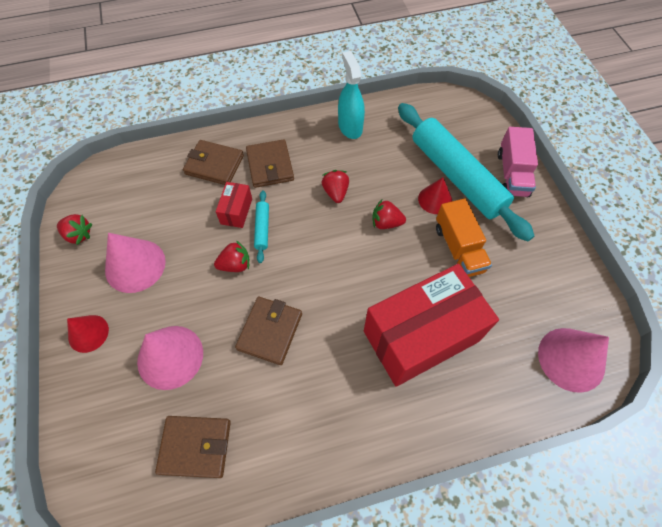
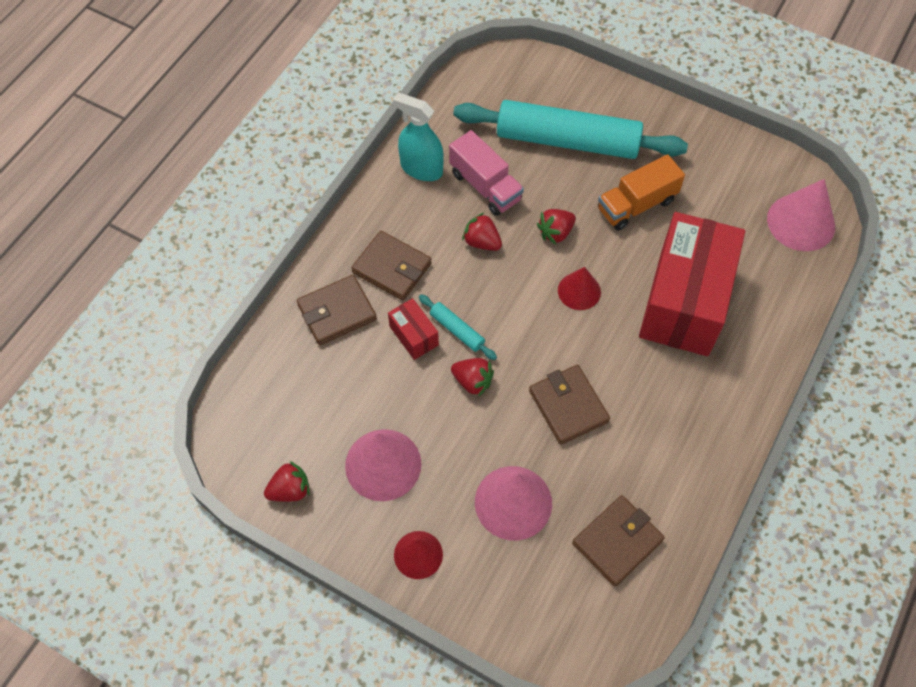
camera: 45 degrees left, 0 degrees up
red strawberry [214,240,249,272] -> red strawberry turned 90 degrees clockwise [451,358,494,397]
red cone [418,177,452,214] -> red cone moved to [558,267,601,310]
orange truck [436,198,492,277] -> orange truck turned 120 degrees clockwise [598,154,685,231]
pink truck [498,127,538,197] -> pink truck moved to [449,130,524,216]

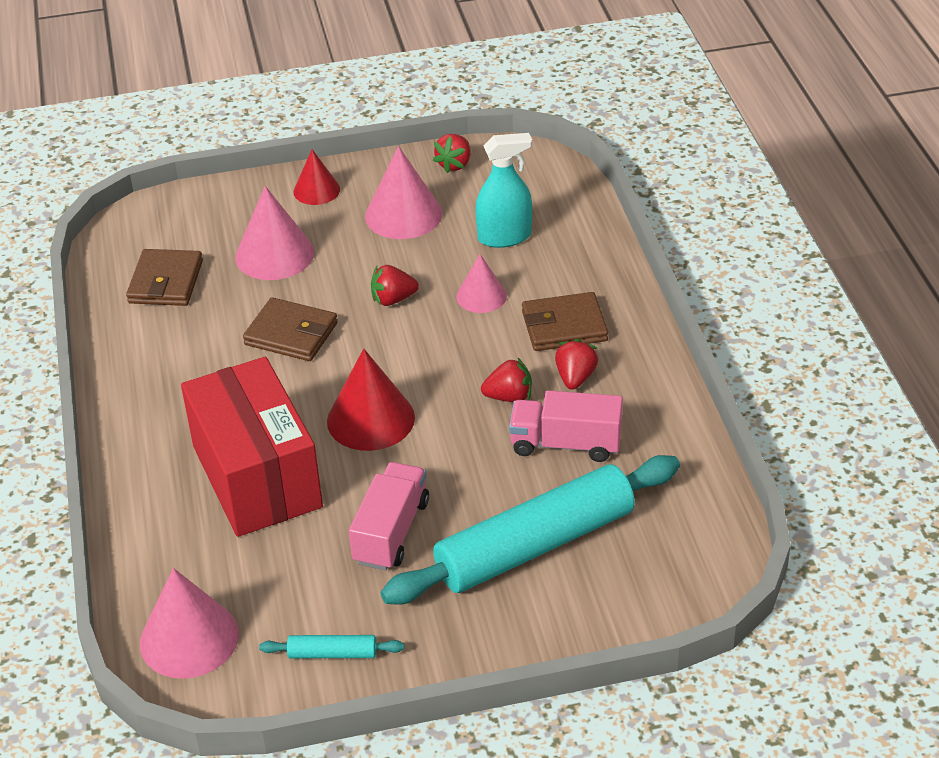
camera: 140 degrees right, 20 degrees down
brown wallet [297,275,377,345] -> none
red box [388,298,439,360] -> pink cone [456,254,507,313]
turquoise spray bottle [393,93,444,181] -> turquoise spray bottle moved to [475,133,532,248]
turquoise rolling pin [419,294,497,360] -> turquoise rolling pin moved to [259,635,404,658]
red strawberry [537,209,576,245] -> red strawberry moved to [555,339,598,390]
red cone [558,267,601,310] -> red cone [327,349,415,451], size x1.62
orange truck [598,154,685,231] -> pink truck [349,462,429,571]

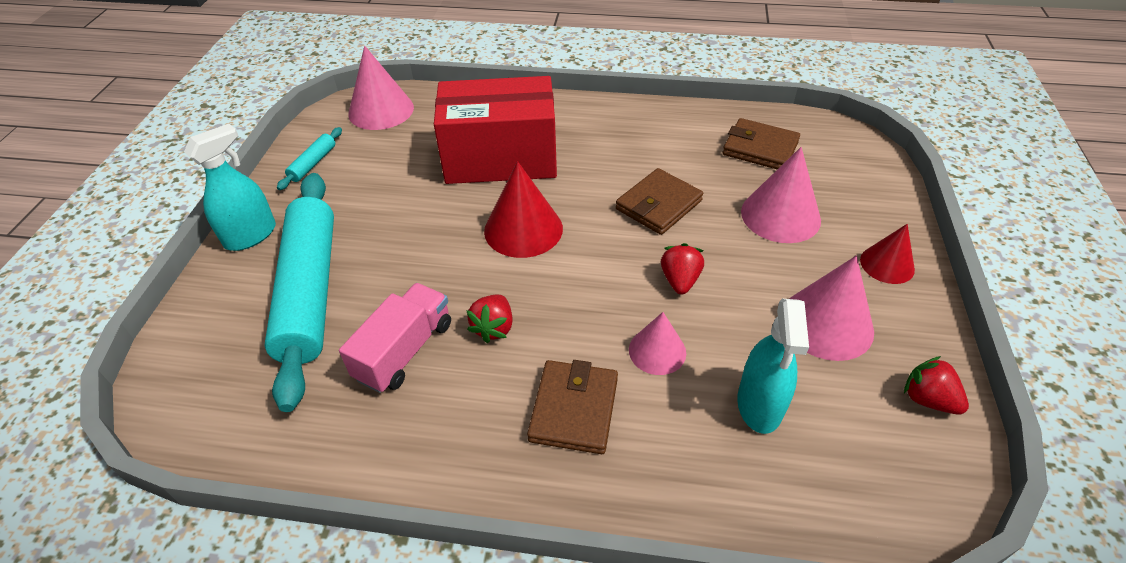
camera: 110 degrees right, 5 degrees up
pink truck [349,462,429,571] -> none
red strawberry [555,339,598,390] -> none
none -> turquoise spray bottle [184,124,276,251]

